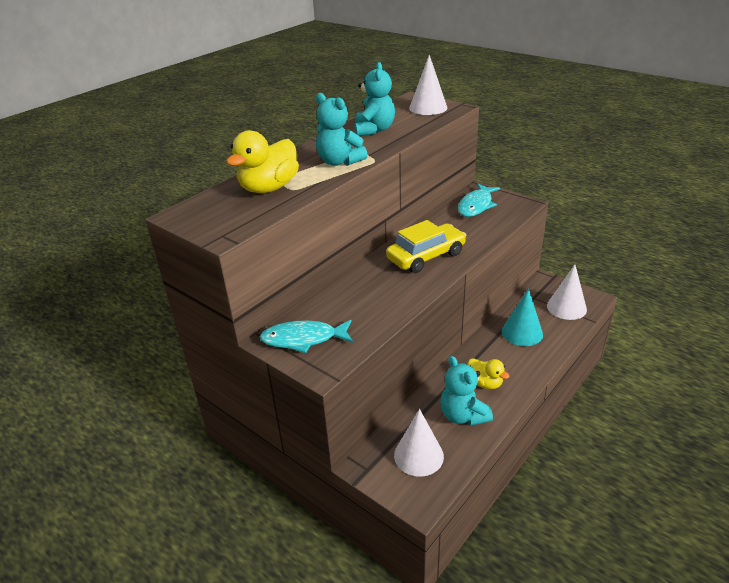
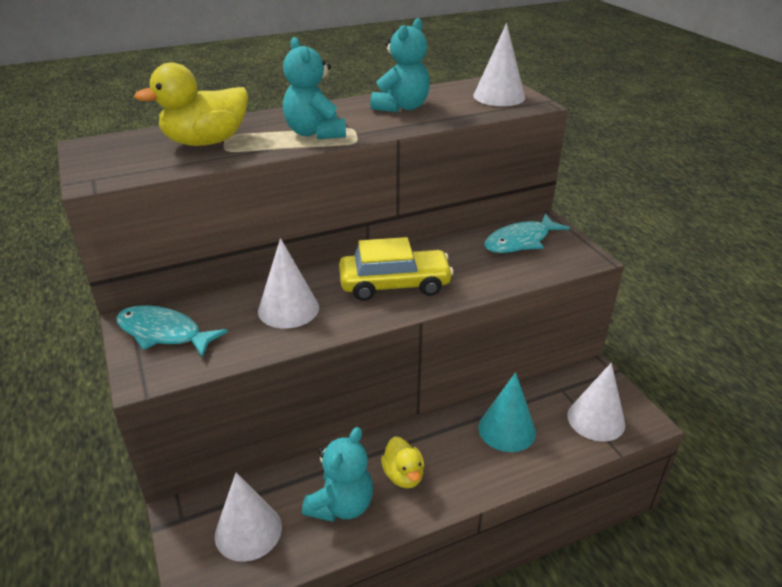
camera: 25 degrees right, 0 degrees up
turquoise teddy bear [440,356,493,426] -> turquoise teddy bear turned 150 degrees counterclockwise [302,427,373,522]
none -> white cone [258,238,319,329]

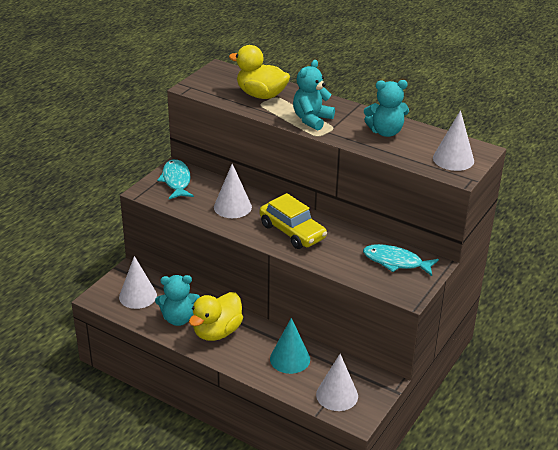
camera: 55 degrees right, 0 degrees up
yellow duck [381,436,424,488] -> yellow duck [189,292,243,341], size x1.71

